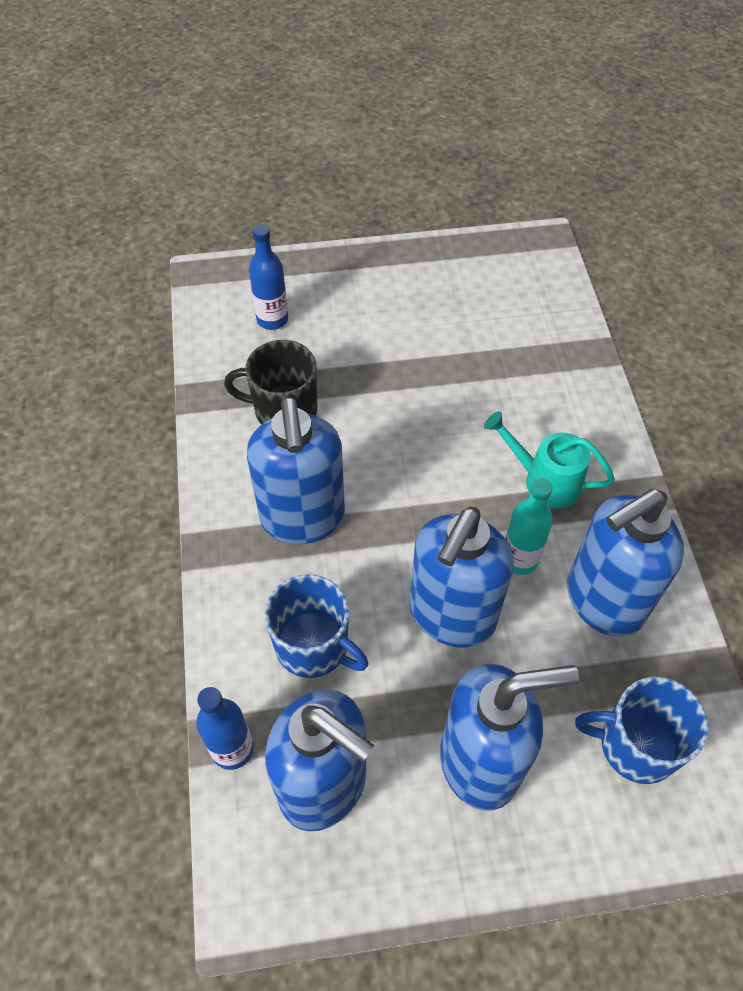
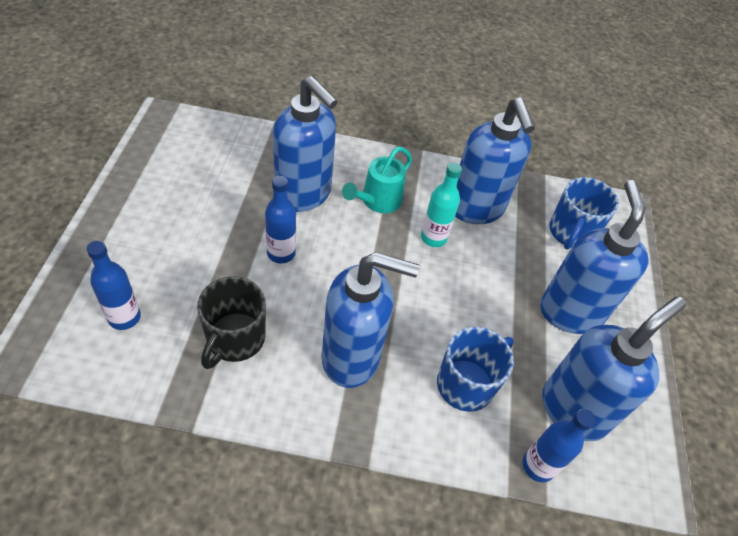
camera: 80 degrees left, 5 degrees down
blue soap dispenser [410,506,514,647] -> blue soap dispenser moved to [273,76,338,212]
none -> blue bottle [265,176,296,264]

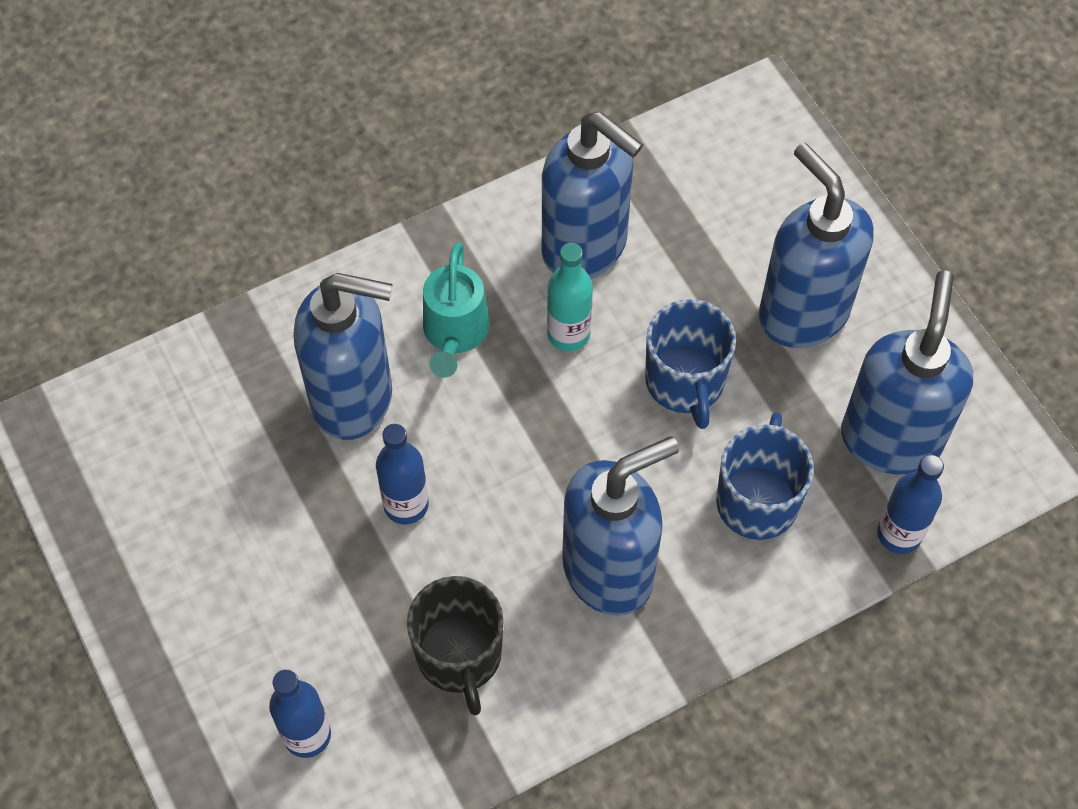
camera: 30 degrees left, 10 degrees up
blue mug [549,177,619,250] -> blue mug moved to [645,299,736,429]

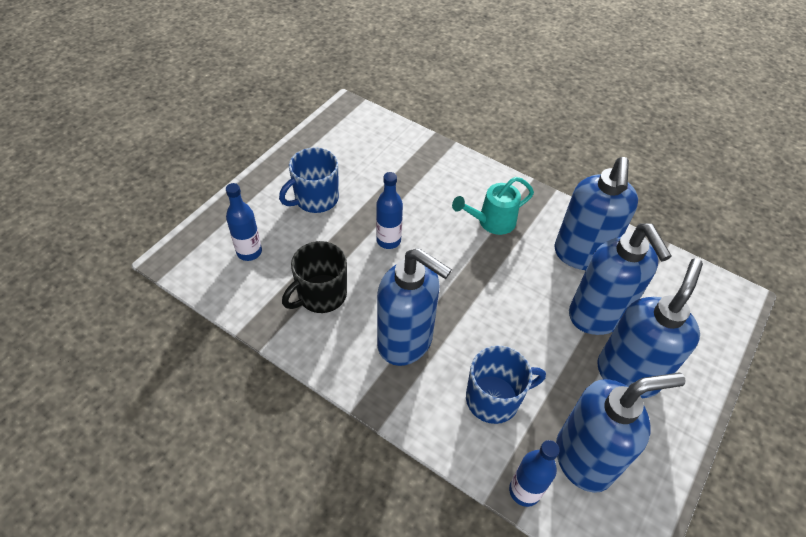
camera: 60 degrees right, 10 degrees down
blue soap dispenser [293,273,393,440] -> blue soap dispenser moved to [569,223,672,335]
turquoise bottle [547,243,593,351] -> none
blue mug [645,299,736,429] -> blue mug moved to [279,147,339,213]

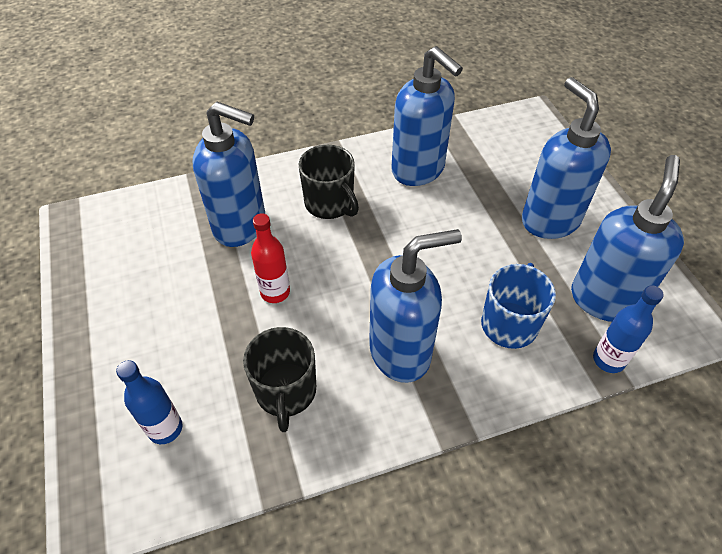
camera: 50 degrees left, 0 degrees up
blue mug [279,147,339,213] -> none
blue bottle [376,172,403,249] -> red bottle [251,213,290,303]
turquoise watering can [452,177,534,235] -> black mug [299,145,359,219]
blue soap dispenser [569,223,672,335] -> blue soap dispenser moved to [193,102,265,247]

